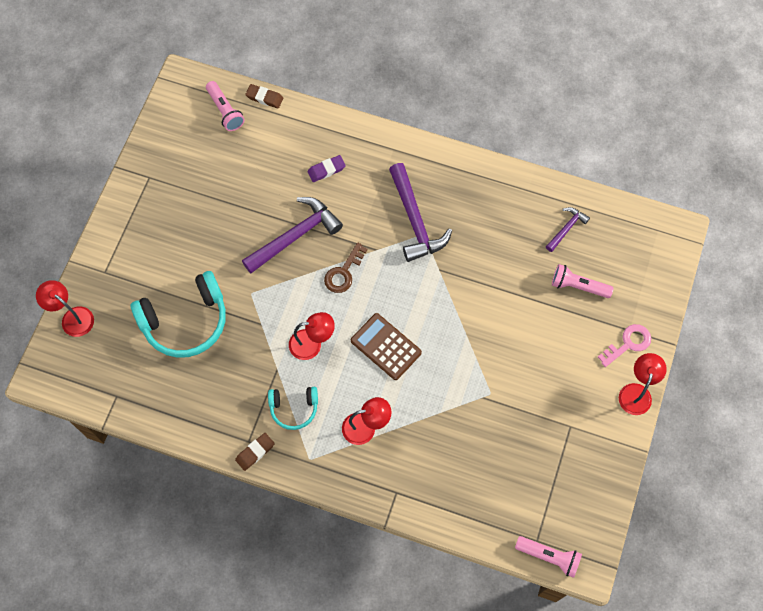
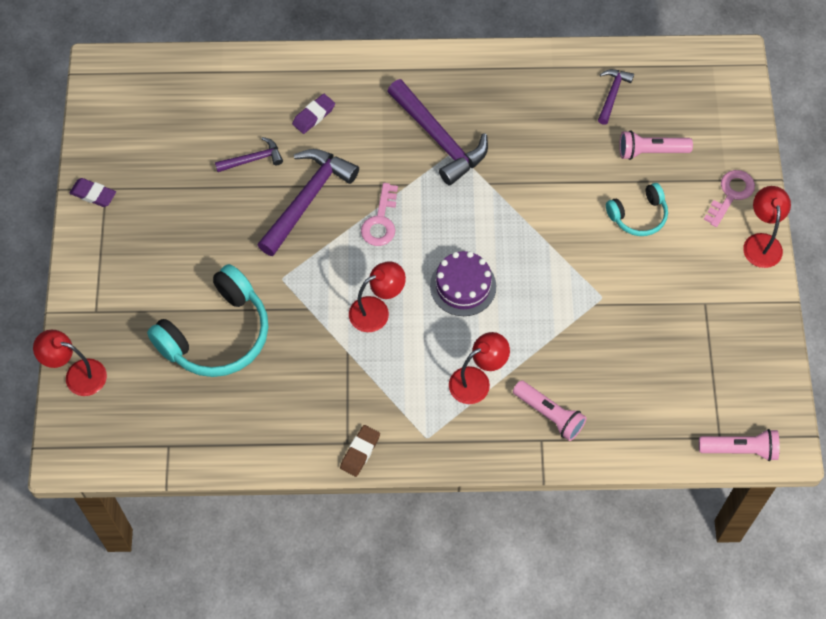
camera: 20 degrees left, 5 degrees down
pink flashlight [206,81,245,131] -> pink flashlight moved to [513,380,587,441]
brown eraser [245,84,283,108] -> none
turquoise headphones [268,387,318,430] -> turquoise headphones moved to [606,183,668,236]
brown key [324,242,368,293] -> pink key [361,183,398,246]
brown calculator [351,313,422,380] -> purple cake [430,251,496,316]
none -> purple eraser [70,178,116,207]
none -> purple hammer [215,137,283,172]

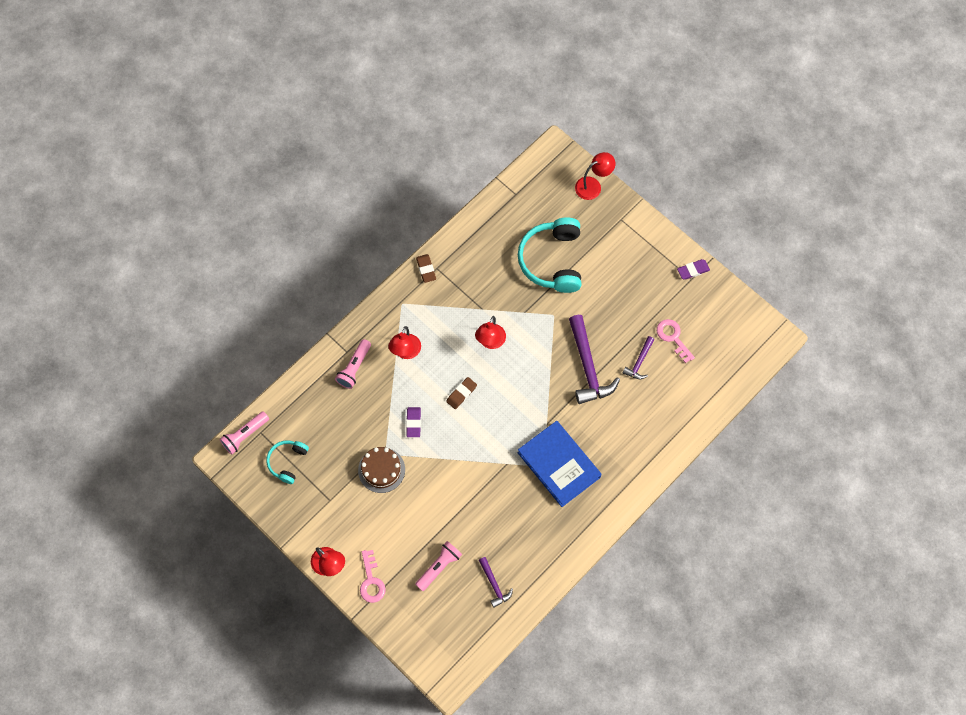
camera: 135 degrees right, 5 degrees up
purple eraser [292,94,335,134] -> purple eraser moved to [406,407,421,437]
pink key [361,183,398,246] -> pink key moved to [657,319,695,363]
purple hammer [387,79,488,185] -> blue book [518,421,602,507]
purple cake [430,251,496,316] -> brown eraser [446,377,477,409]
pink flashlight [513,380,587,441] -> pink flashlight turned 60 degrees counterclockwise [335,339,371,389]
turquoise headphones [606,183,668,236] -> turquoise headphones moved to [266,441,309,484]
none -> brown cake [358,447,405,493]

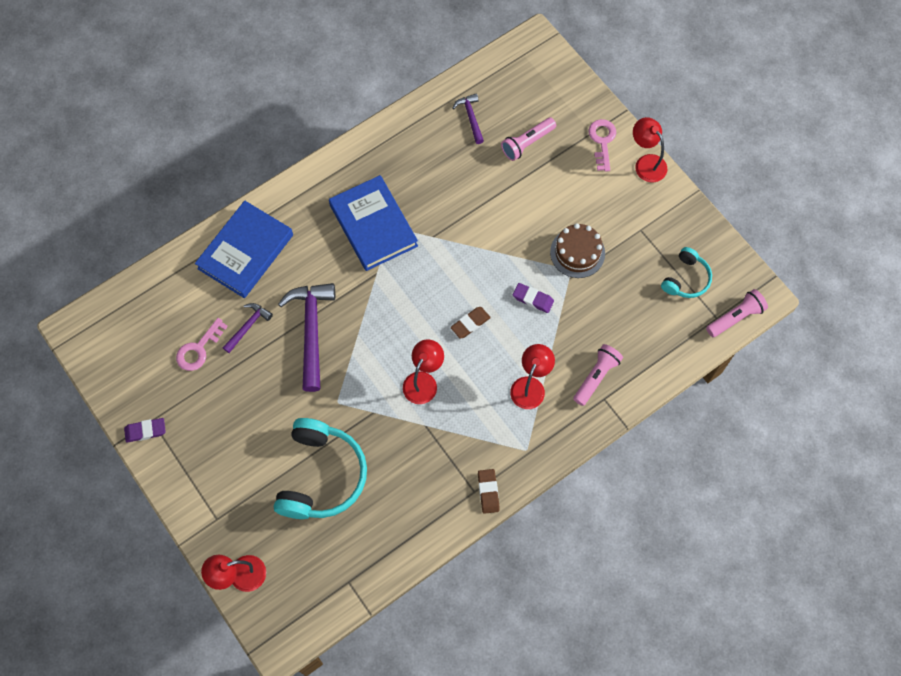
camera: 170 degrees left, 0 degrees up
purple eraser [406,407,421,437] -> purple eraser turned 75 degrees counterclockwise [513,283,554,313]
pink key [657,319,695,363] -> pink key turned 60 degrees clockwise [176,318,228,371]
none -> blue book [195,201,293,298]

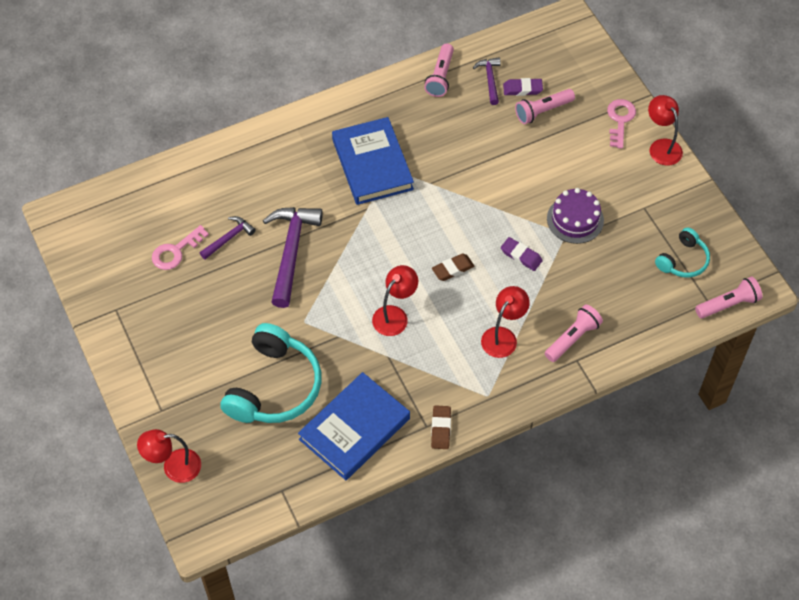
camera: 10 degrees right, 10 degrees down
purple eraser [124,418,166,443] -> purple eraser moved to [503,78,543,96]
blue book [195,201,293,298] -> blue book moved to [298,372,410,480]
brown cake [550,224,605,278] -> purple cake [547,188,604,244]
none -> pink flashlight [424,43,454,97]

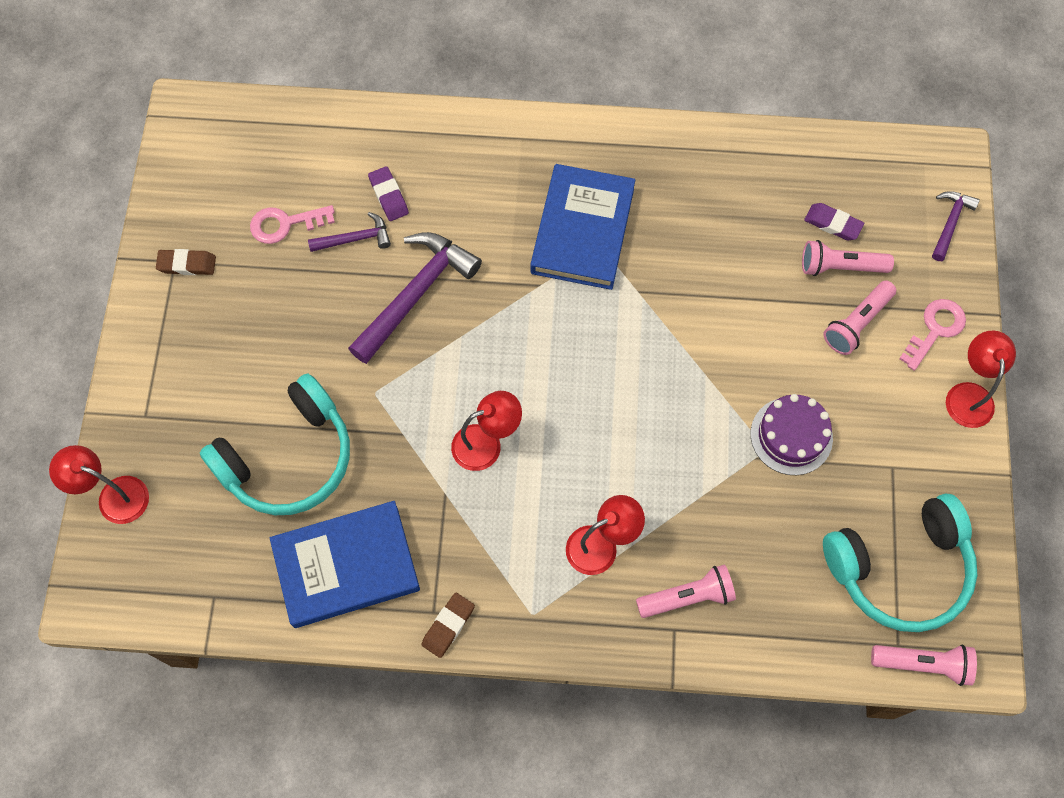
camera: 30 degrees right, 10 degrees up
pink flashlight [424,43,454,97] -> pink flashlight moved to [824,280,896,355]
brown eraser [432,254,474,281] -> brown eraser moved to [156,249,216,275]
purple hammer [473,57,501,105] -> purple hammer moved to [932,191,980,261]
purple eraser [501,237,543,271] -> purple eraser moved to [368,166,409,221]
turquoise headphones [655,227,710,278] -> turquoise headphones [823,494,978,632], size x1.84

